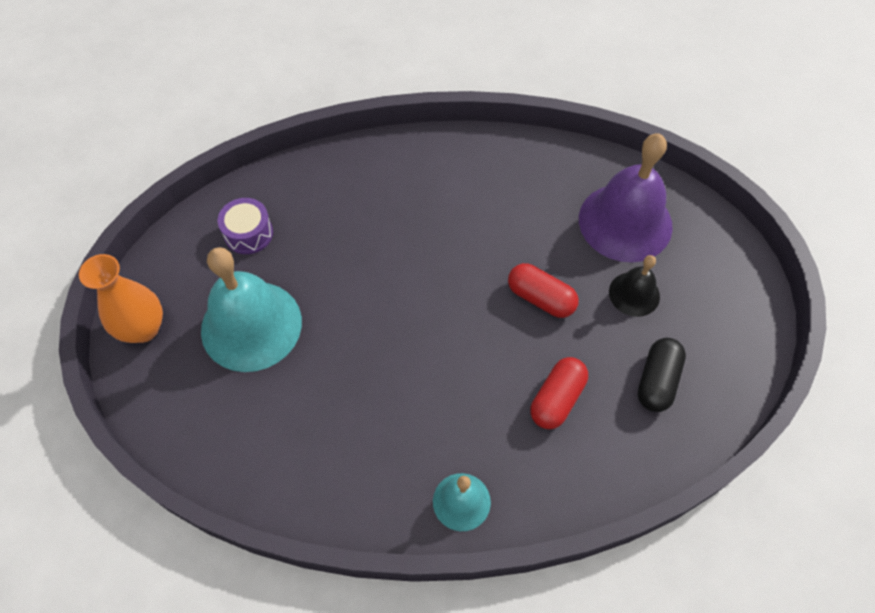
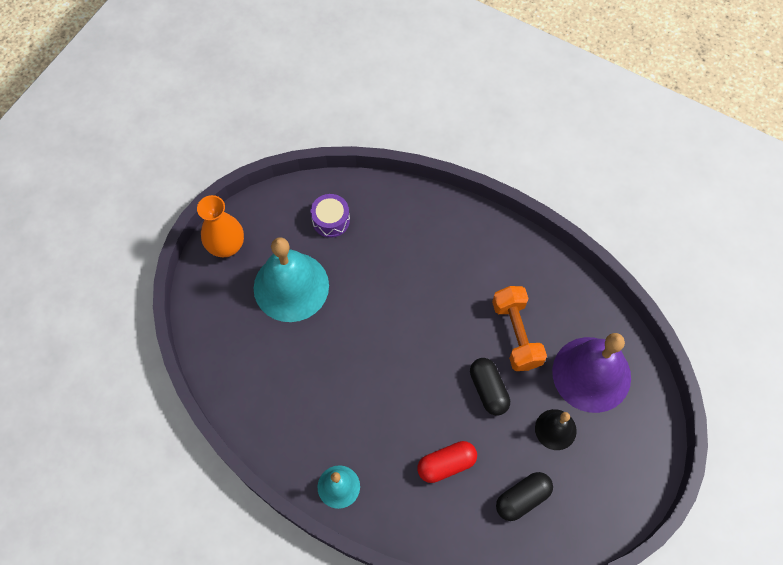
camera: 35 degrees right, 5 degrees up
red capsule [508,263,579,318] -> black capsule [470,358,510,415]
none -> orange dumbbell [492,286,547,371]

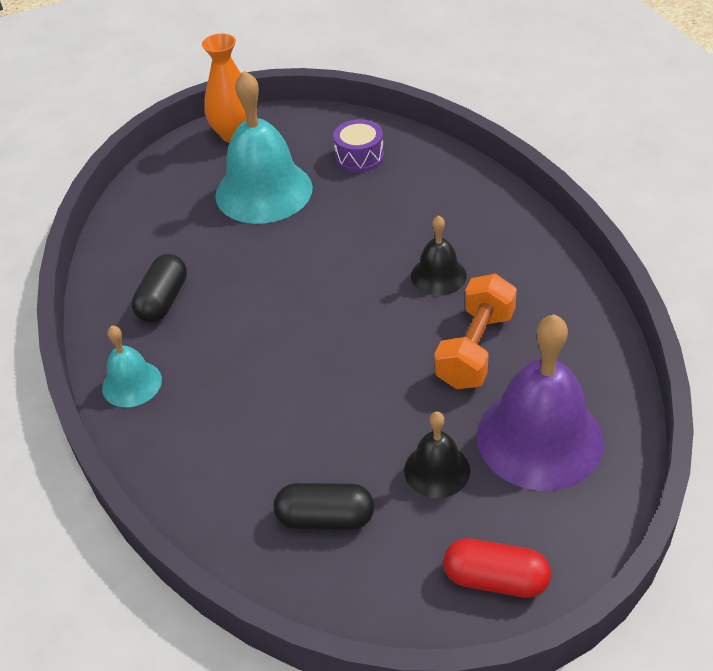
camera: 40 degrees right, 20 degrees down
red capsule [417,441,477,483] -> red capsule moved to [443,538,551,598]
black capsule [470,358,510,415] -> black capsule moved to [132,254,187,322]
none -> black bell [411,215,467,296]

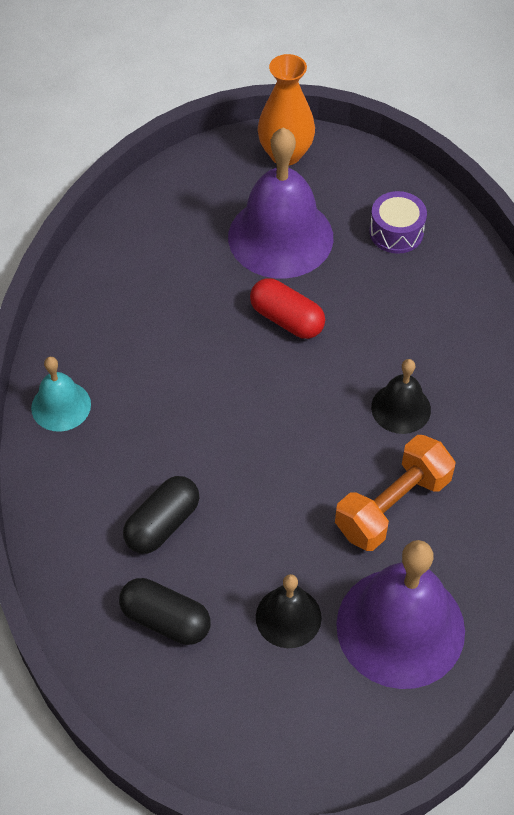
camera: 20 degrees right, 10 degrees up
black capsule [132,254,187,322] -> black capsule moved to [123,476,199,554]
turquoise bell [215,71,313,224] -> purple bell [228,127,334,278]
red capsule [443,538,551,598] -> red capsule moved to [250,278,325,339]

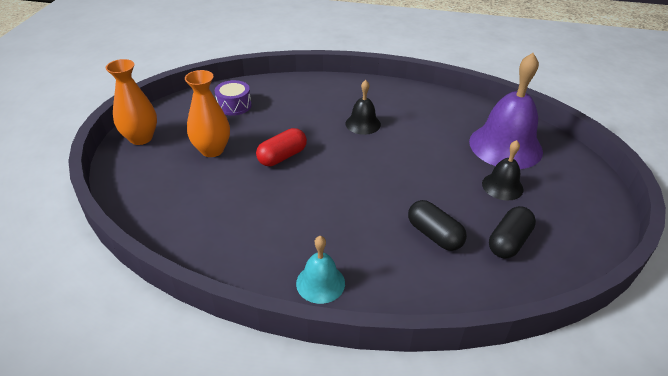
camera: 80 degrees left, 15 degrees down
purple bell [228,127,334,278] -> orange vase [185,70,230,157]
orange dumbbell [335,435,455,551] -> none

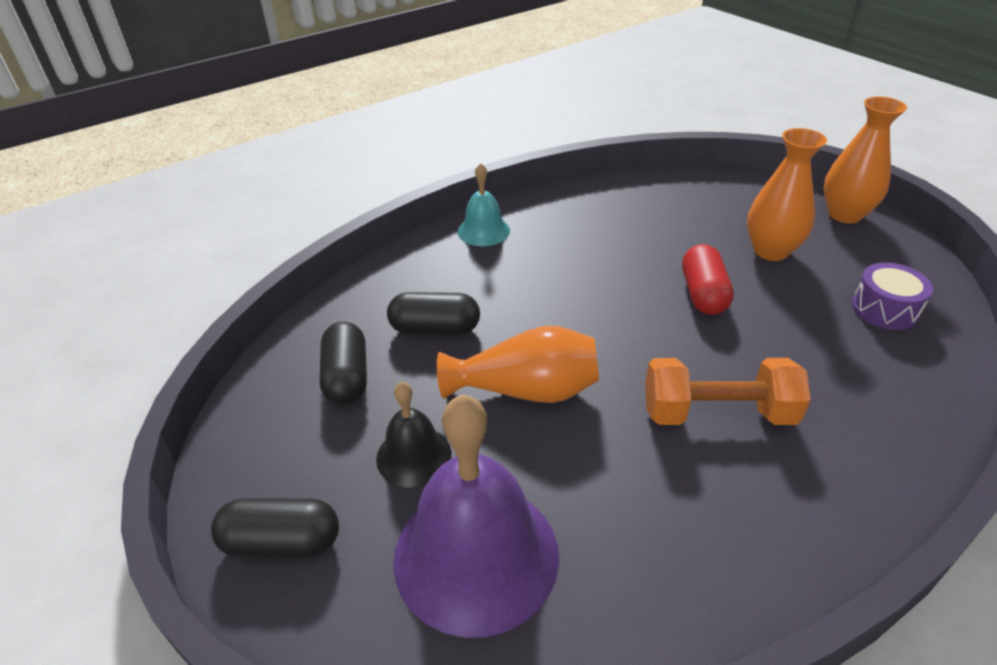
camera: 135 degrees right, 0 degrees up
black bell [345,80,381,135] -> orange dumbbell [645,358,811,425]
none -> black capsule [211,498,339,557]
none -> orange vase [437,326,599,403]

